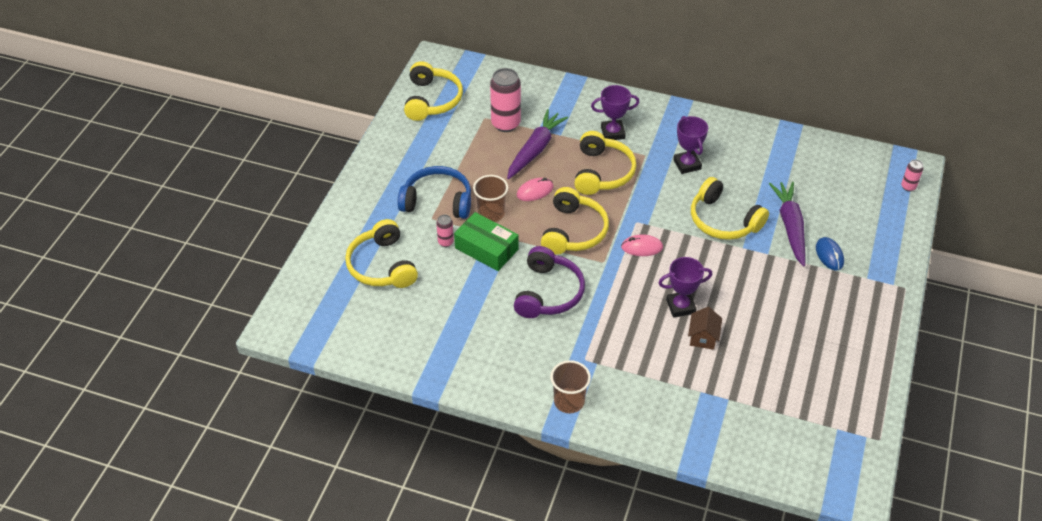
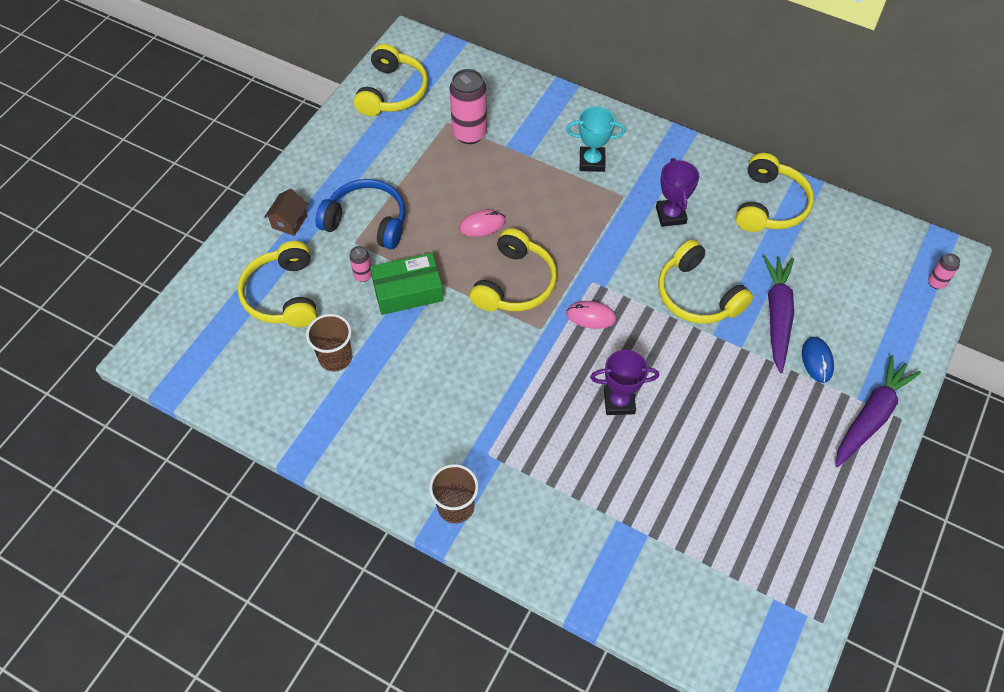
camera: 10 degrees right, 10 degrees up
green box [454,212,519,271] -> green box turned 60 degrees counterclockwise [370,253,444,315]
brown cup [473,175,508,222] -> brown cup moved to [306,314,352,371]
purple carrot [507,109,568,179] -> purple carrot moved to [835,355,921,467]
purple headphones [514,246,585,318] -> none
yellow headphones [574,131,637,195] -> yellow headphones moved to [736,153,814,232]
purple trophy [591,85,639,140] -> turquoise trophy [566,107,626,172]
brown house [688,307,722,350] -> brown house moved to [264,189,308,236]

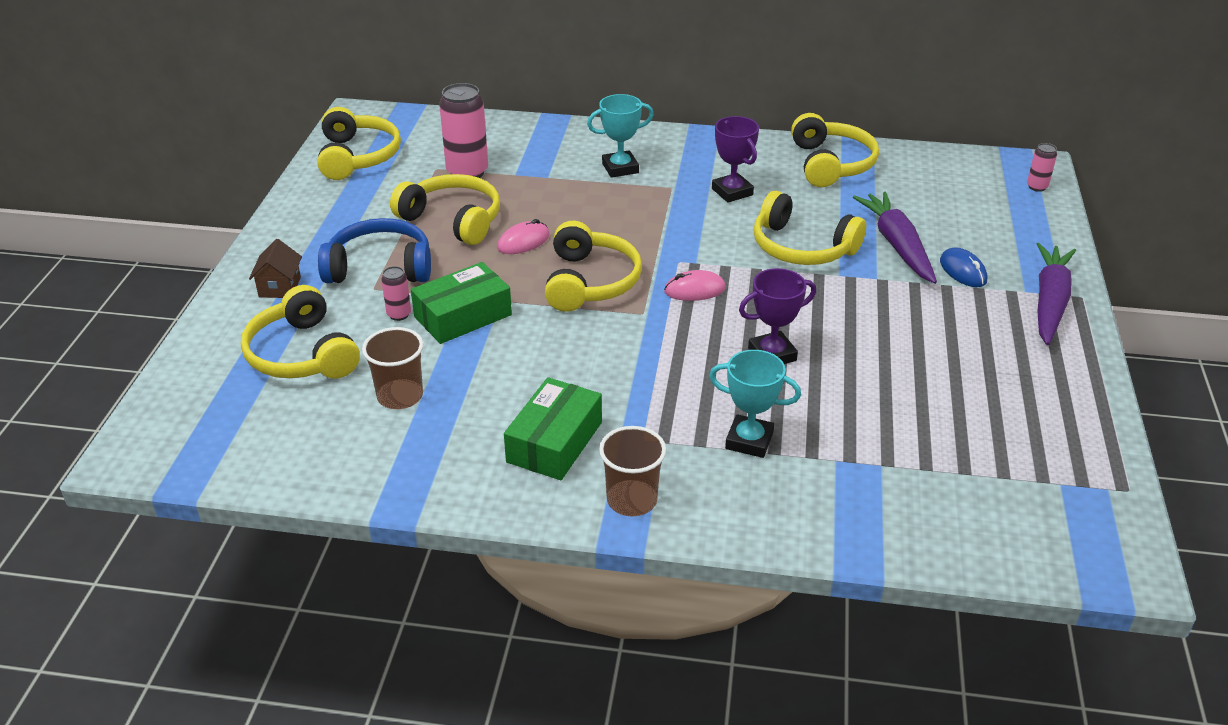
camera: 20 degrees left, 20 degrees down
none -> yellow headphones [390,174,500,245]
none -> green box [504,377,602,480]
none -> turquoise trophy [709,350,801,458]

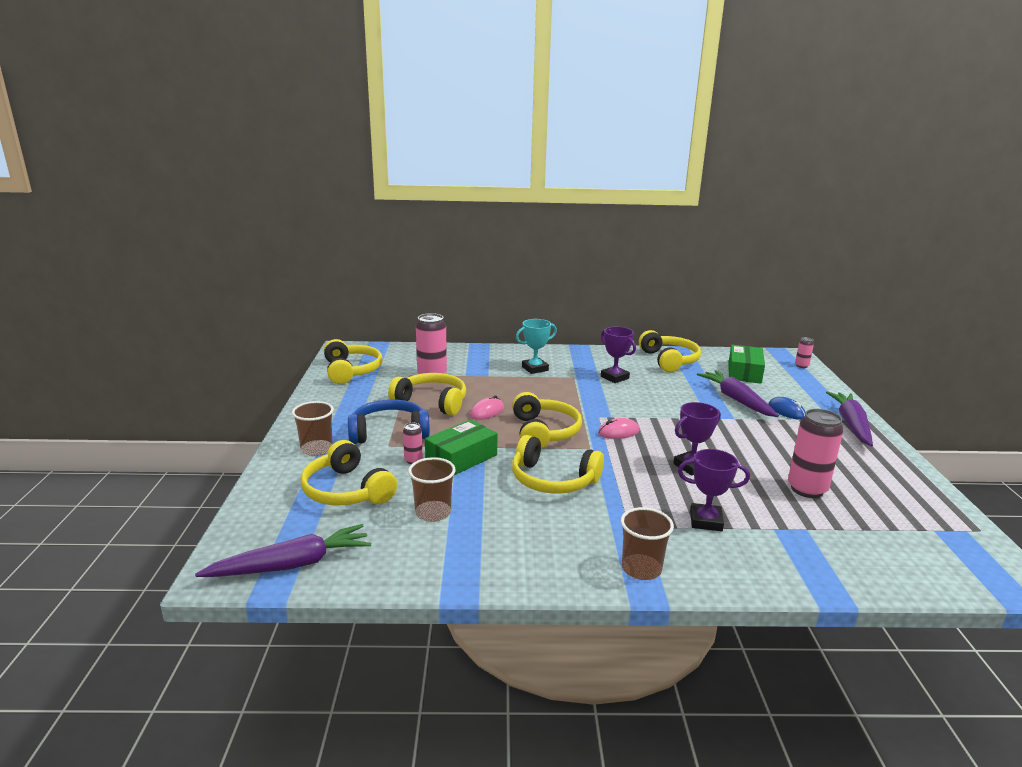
camera: 10 degrees left, 15 degrees down
brown house [249,239,302,298] -> brown cup [292,401,334,456]
green box [504,377,602,480] -> green box moved to [729,345,765,384]
turquoise trophy [709,350,801,458] -> purple trophy [678,449,750,531]
yellow headphones [754,191,866,265] -> yellow headphones moved to [512,435,604,494]
none -> purple carrot [195,524,371,577]
none -> pink can [788,409,843,498]

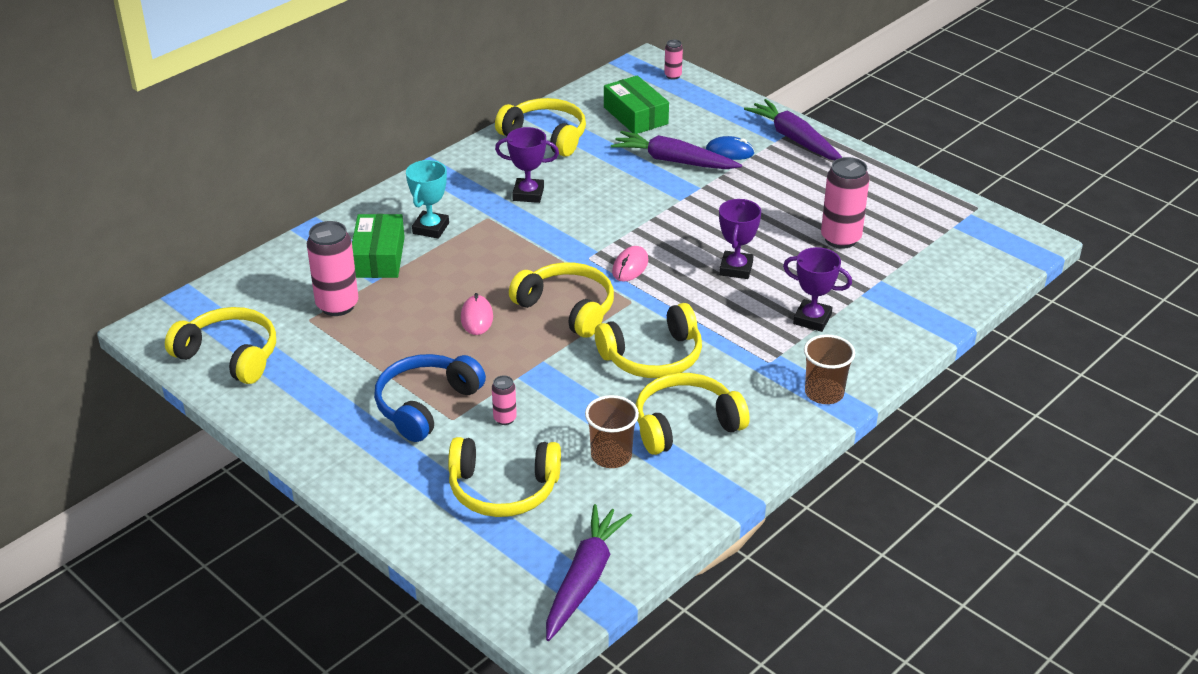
camera: 45 degrees left, 15 degrees up
brown cup [292,401,334,456] -> none
yellow headphones [388,373,466,415] -> yellow headphones moved to [636,373,750,455]
green box [425,420,498,476] -> green box moved to [352,214,405,278]
purple trophy [678,449,750,531] -> purple trophy turned 60 degrees clockwise [783,247,852,332]

